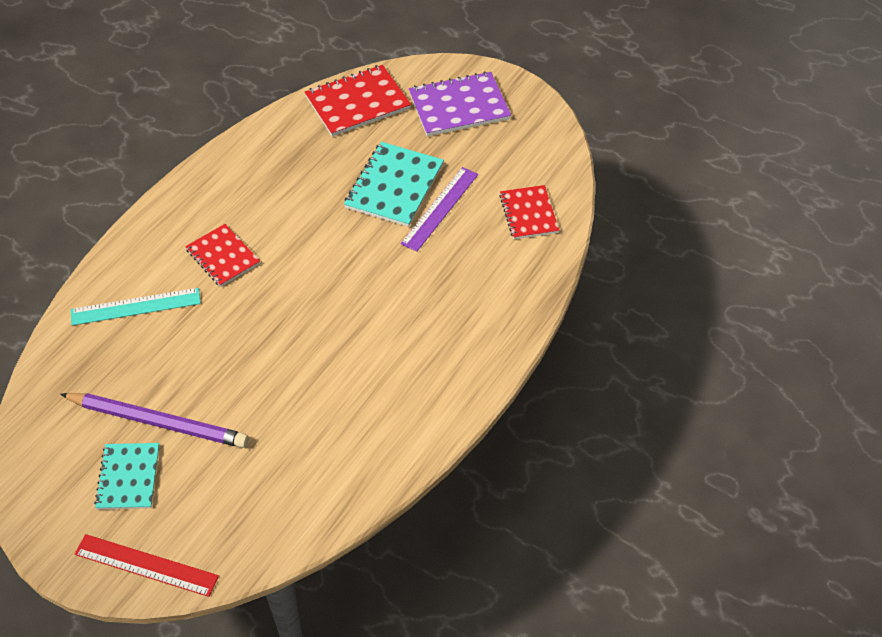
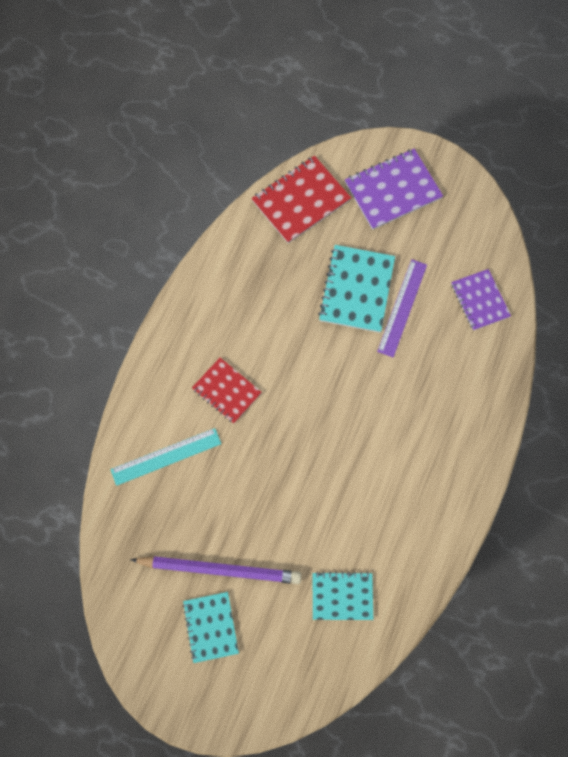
camera: 10 degrees left, 20 degrees up
red ruler [75,534,219,597] -> none
red notebook [500,185,559,239] -> purple notebook [451,269,511,330]
none -> turquoise notebook [313,572,373,620]

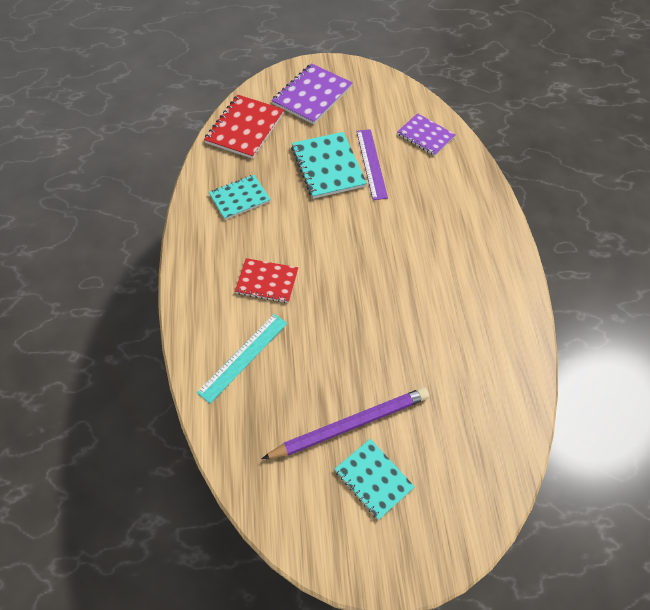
camera: 30 degrees left, 15 degrees down
turquoise notebook [313,572,373,620] -> turquoise notebook moved to [209,175,271,220]

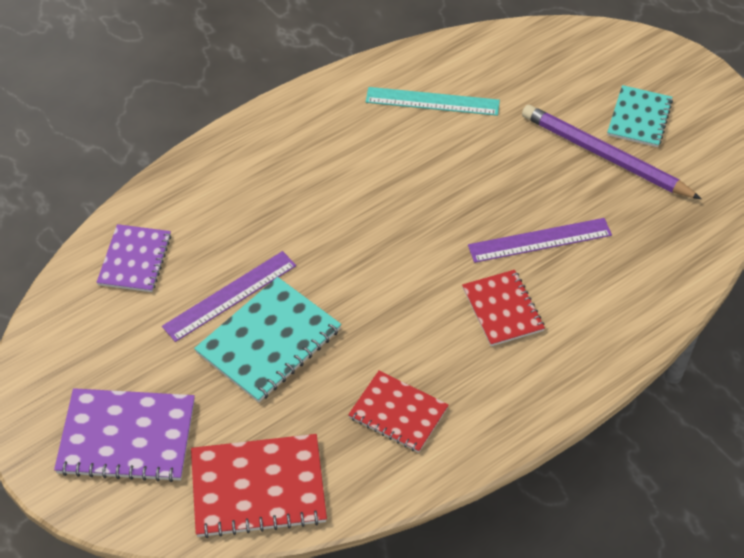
camera: 120 degrees left, 5 degrees down
turquoise ruler [197,314,288,404] -> turquoise ruler moved to [366,87,500,116]
turquoise notebook [209,175,271,220] -> red notebook [348,371,449,453]
none -> purple ruler [468,218,612,263]

